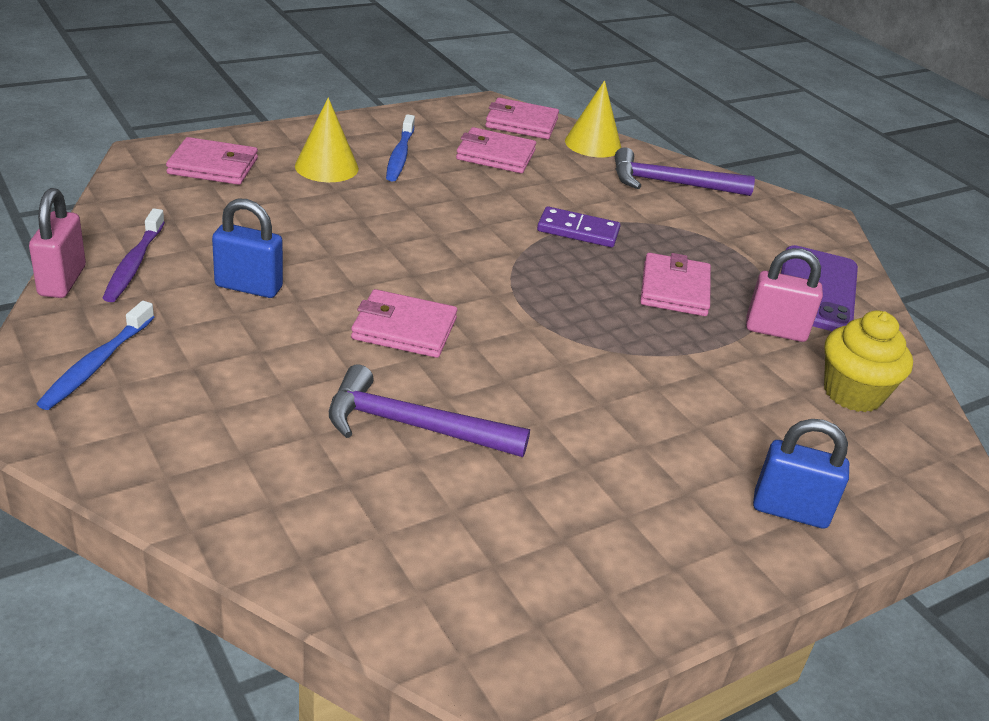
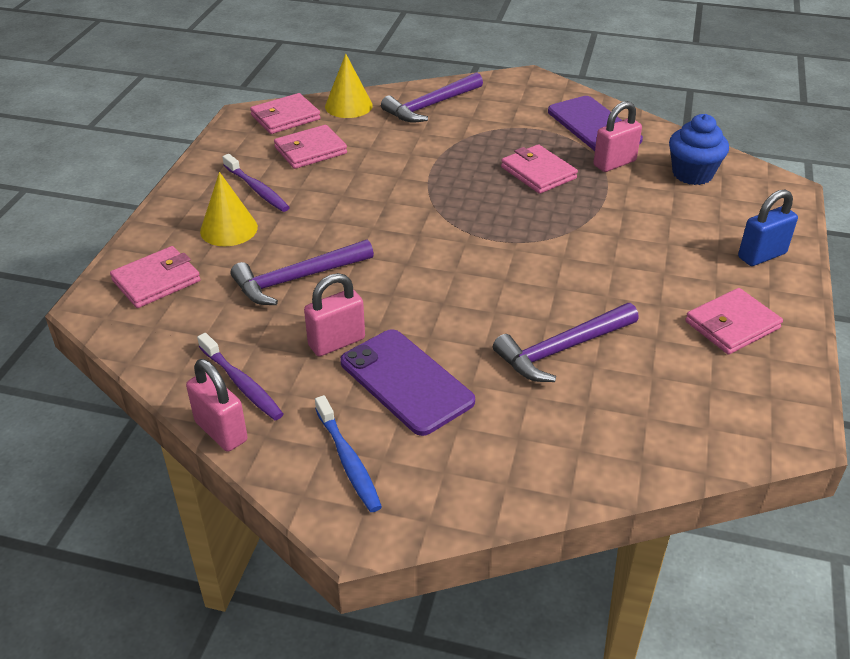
camera: 40 degrees left, 5 degrees up
blue padlock [212,199,283,298] -> pink padlock [304,273,365,356]
pink wallet [351,289,457,358] -> pink wallet moved to [685,288,783,355]
blue toothbrush [386,114,415,182] -> purple toothbrush [223,154,290,212]
purple domino [537,206,621,247] -> none
yellow cupcake [824,310,913,412] -> blue cupcake [669,114,729,185]
none -> purple hammer [231,239,374,305]
none -> purple phone [340,329,475,436]

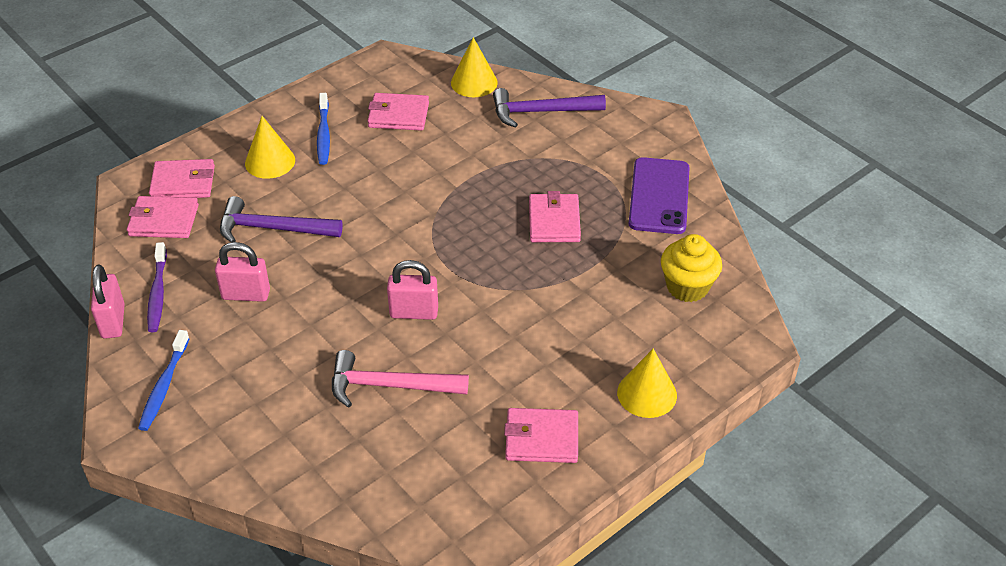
camera: 35 degrees right, 5 degrees up
purple toothbrush [223,154,290,212] -> blue toothbrush [317,93,330,165]
pink wallet [250,93,321,134] -> pink wallet moved to [127,196,199,238]
purple phone [340,329,475,436] -> none
purple hammer [493,303,639,382] -> pink hammer [332,350,469,408]
pink padlock [593,101,642,172] -> pink padlock moved to [387,260,438,320]
blue cupcake [669,114,729,185] -> yellow cupcake [661,234,722,302]
blue padlock [738,189,798,266] -> yellow cone [617,349,677,418]

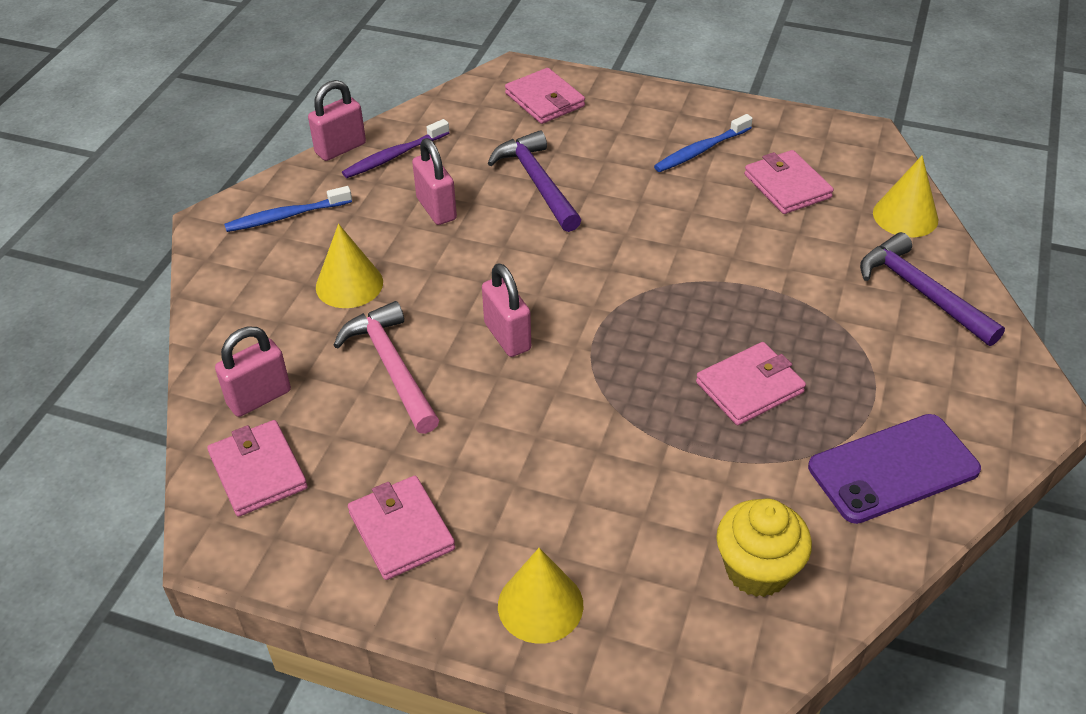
camera: 60 degrees right, 0 degrees up
pink wallet [127,196,199,238] -> pink wallet moved to [207,420,308,517]
yellow cone [245,116,295,179] -> yellow cone moved to [316,224,383,308]
none -> pink padlock [215,327,291,417]

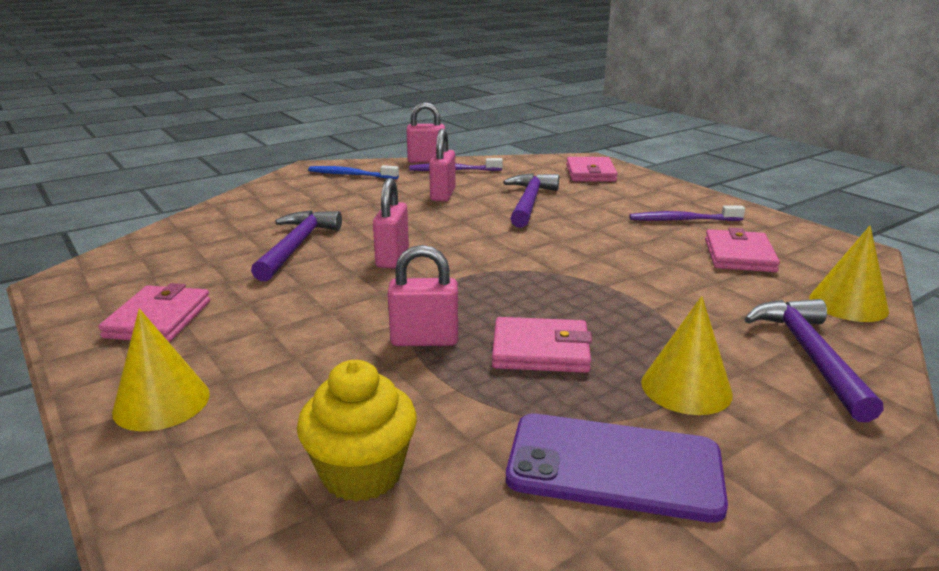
camera: 35 degrees right, 20 degrees down
pink wallet [207,420,308,517] -> none
pink padlock [215,327,291,417] -> pink padlock moved to [388,245,458,346]
yellow cone [316,224,383,308] -> yellow cone moved to [641,296,733,415]
pink hammer [333,301,439,434] -> purple hammer [251,210,342,281]
blue toothbrush [654,114,753,172] -> purple toothbrush [629,206,745,221]

